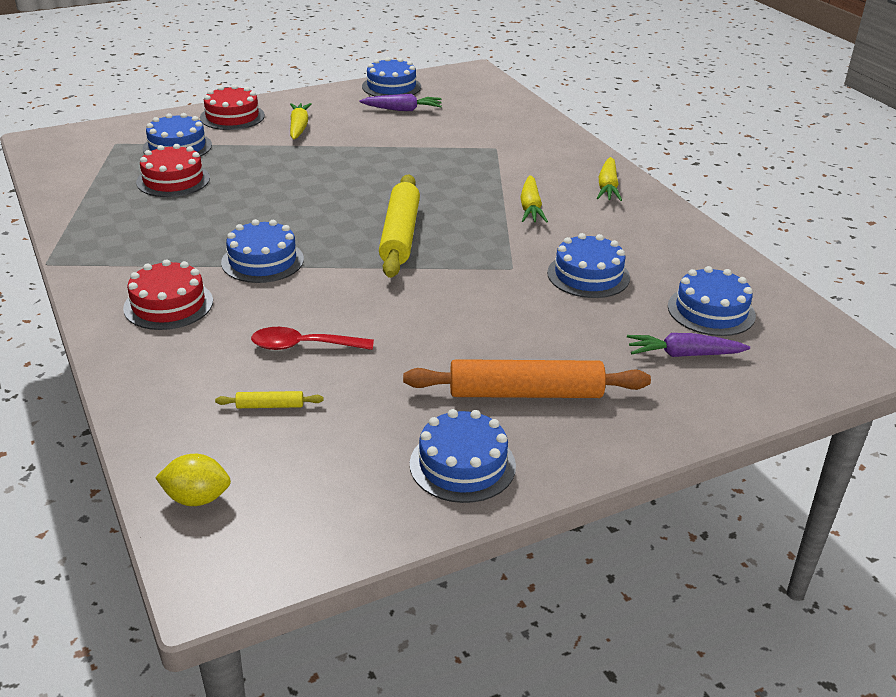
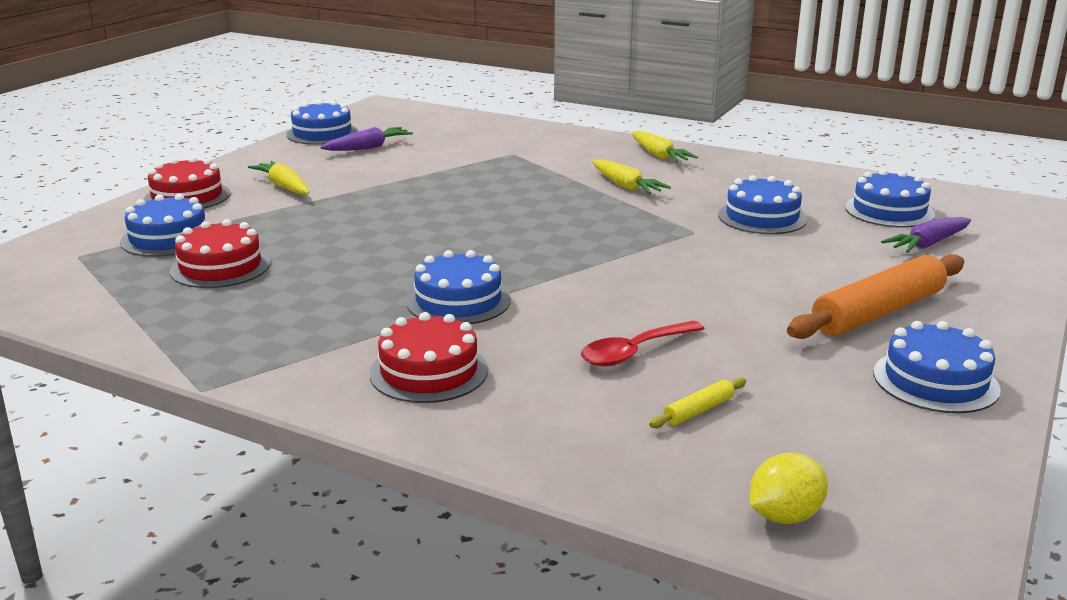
camera: 35 degrees left, 10 degrees down
yellow rolling pin [379,174,420,278] -> none

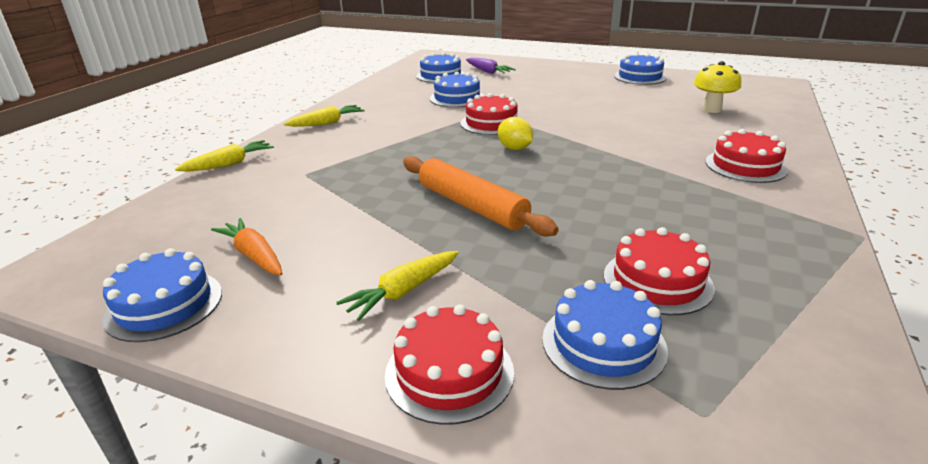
camera: 95 degrees left, 5 degrees up
purple carrot [321,127,413,151] -> orange carrot [211,218,282,275]
blue cake [406,250,511,324] -> none
red spoon [581,320,705,366] -> none
yellow carrot [592,159,671,194] -> yellow carrot moved to [175,140,274,172]
yellow rolling pin [649,377,746,428] -> yellow mushroom [694,61,741,113]
yellow lemon [750,453,828,524] -> yellow lemon moved to [498,117,533,150]
orange rolling pin [787,254,964,339] -> orange rolling pin moved to [403,156,559,236]
none -> red cake [460,93,518,135]

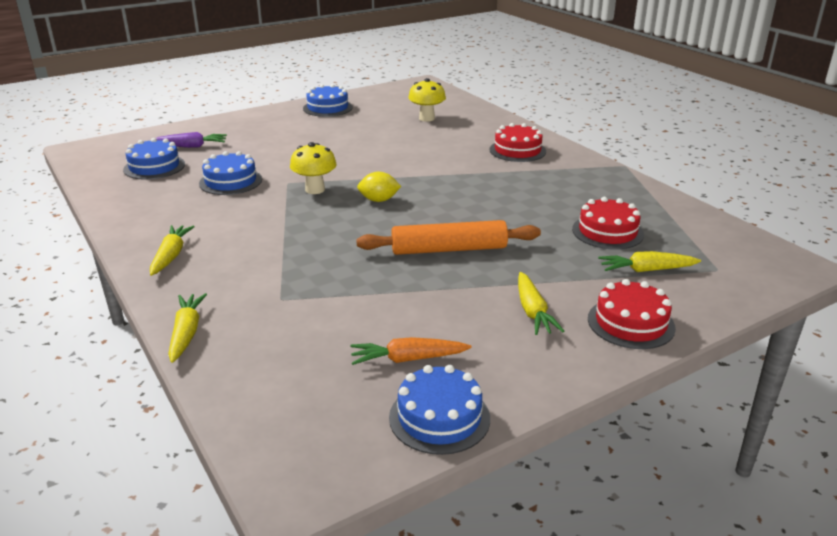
camera: 55 degrees left, 0 degrees up
red cake [460,93,518,135] -> yellow mushroom [290,142,337,194]
blue cake [542,280,668,390] -> yellow carrot [598,251,701,272]

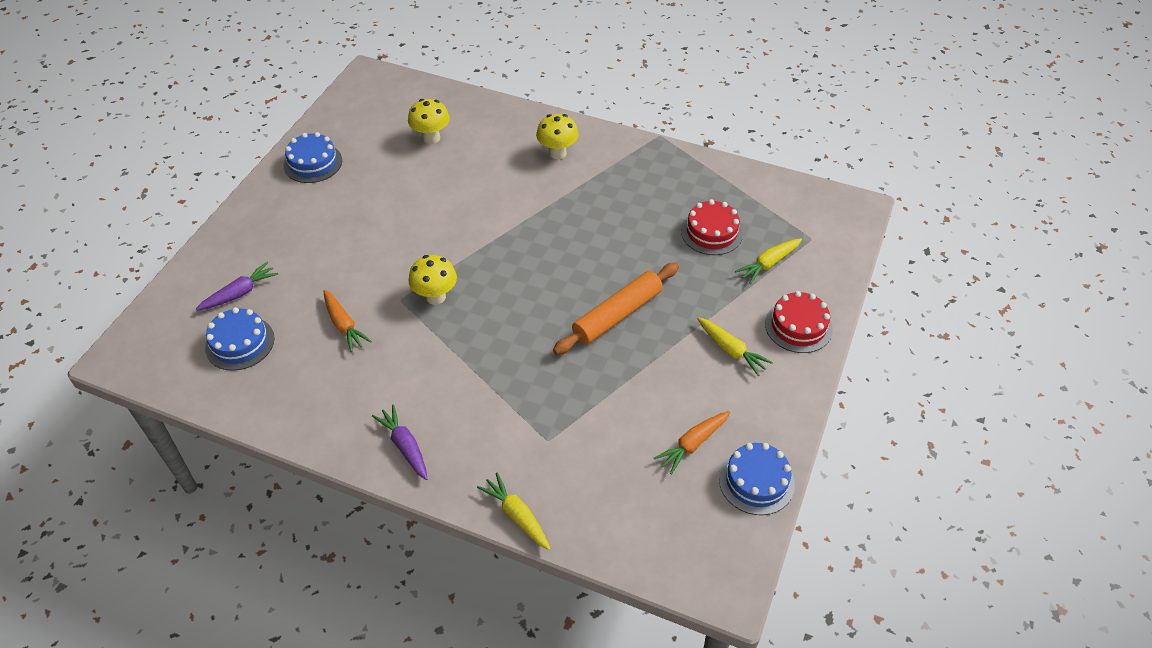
camera: 35 degrees left, 20 degrees up
yellow carrot [150,225,195,276] -> purple carrot [372,404,428,480]
blue cake [199,151,262,195] -> orange carrot [323,290,372,352]
yellow lemon [357,172,401,202] -> none
red cake [489,123,546,162] -> yellow mushroom [536,114,579,159]

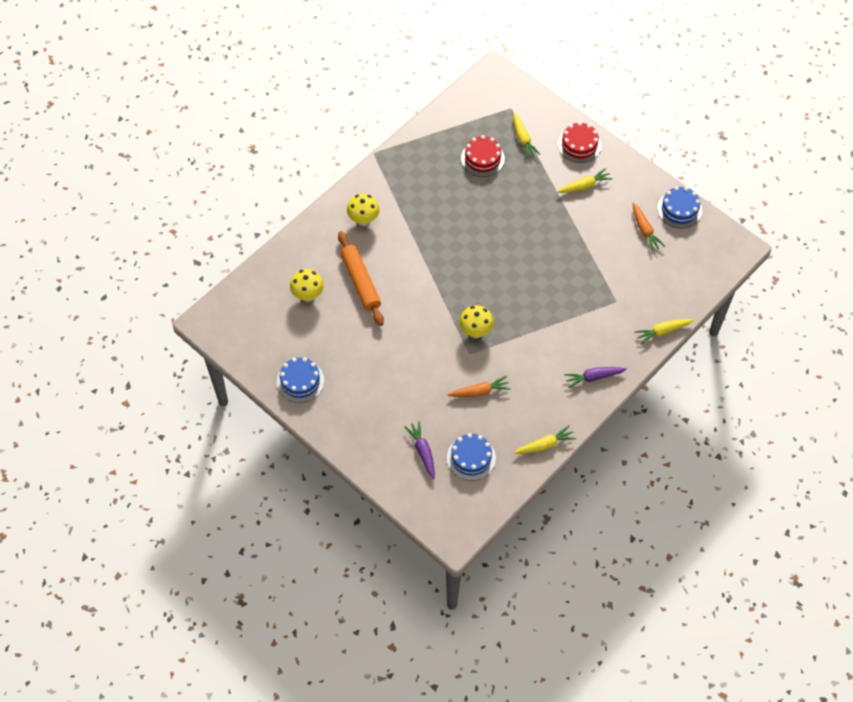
camera: 70 degrees left, 10 degrees up
orange rolling pin [553,262,679,355] -> orange rolling pin moved to [338,231,384,326]
none -> yellow carrot [514,425,576,454]

